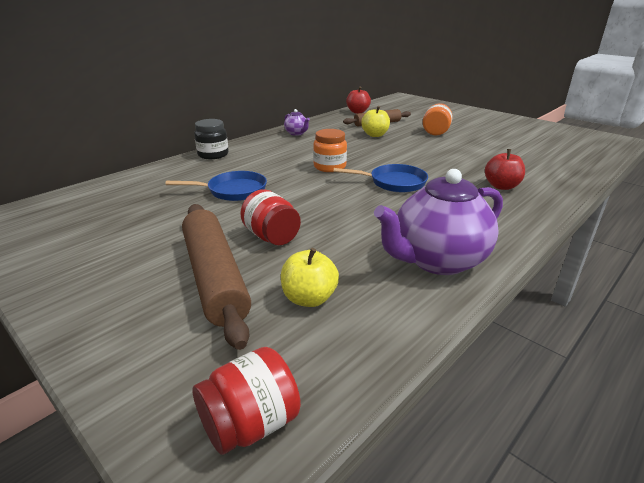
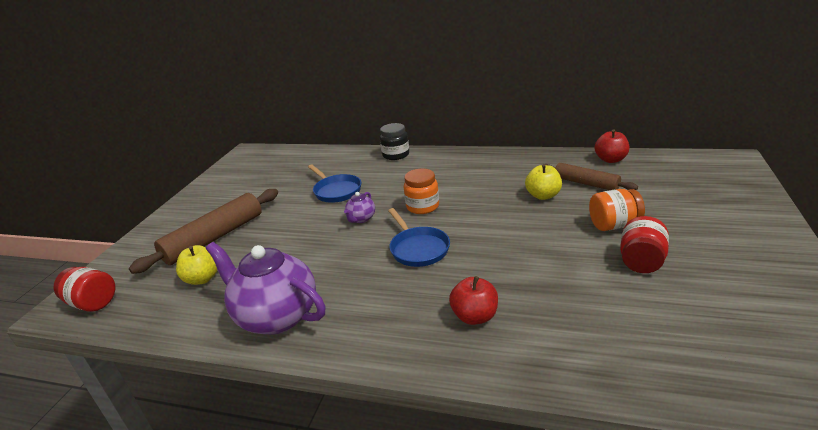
camera: 65 degrees right, 0 degrees up
red jar [240,189,301,245] -> red jar moved to [620,216,669,273]
purple teapot [284,109,310,136] -> purple teapot moved to [344,192,375,223]

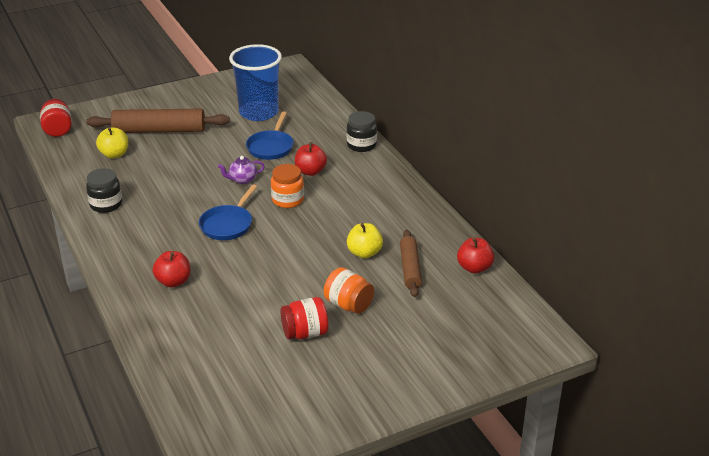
camera: 45 degrees right, 5 degrees up
purple teapot [206,242,325,335] -> black jar [86,168,122,213]
none -> blue cup [229,44,282,121]
none -> red apple [295,142,327,176]

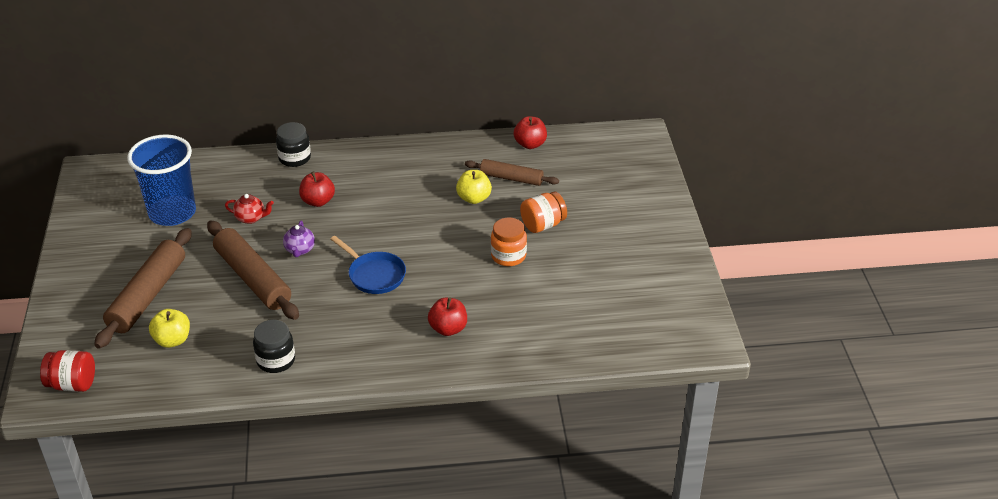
camera: 70 degrees left, 5 degrees up
blue pan [246,111,294,160] -> red teapot [225,194,274,224]
orange jar [271,164,304,208] -> orange jar moved to [491,218,527,266]
red jar [281,297,329,339] -> none
none -> brown rolling pin [207,221,299,320]

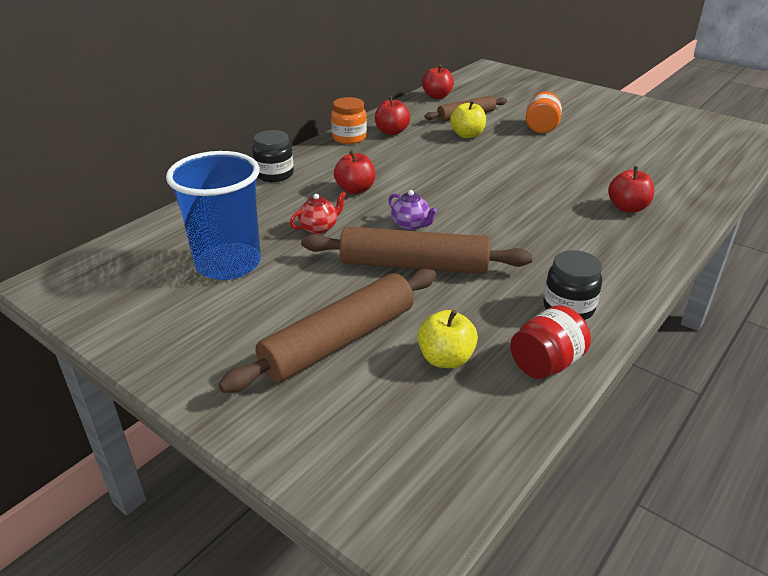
camera: 45 degrees left, 5 degrees down
red jar [40,350,95,392] -> red jar moved to [510,305,591,379]
brown rolling pin [94,228,192,349] -> brown rolling pin turned 75 degrees clockwise [218,269,436,393]
blue pan [331,236,406,294] -> none
orange jar [491,218,527,266] -> orange jar moved to [331,97,367,144]
none -> red apple [375,96,410,135]

